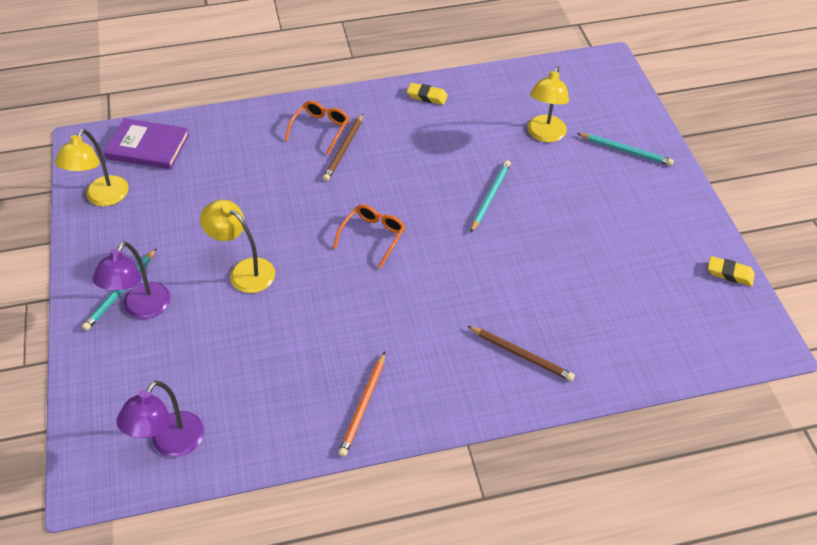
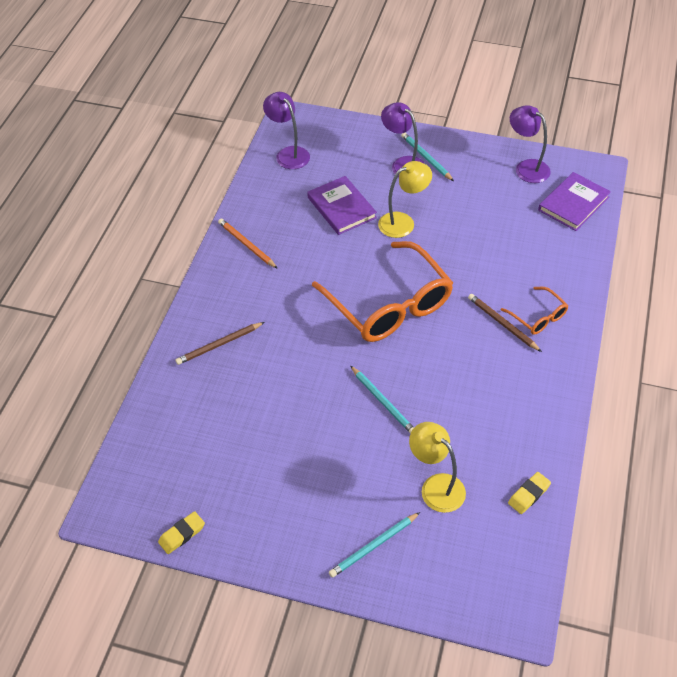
camera: 120 degrees right, 0 degrees up
yellow lamp [55,129,129,206] -> purple lamp [510,105,551,183]
orange glasses [333,204,405,269] -> orange glasses [312,241,453,342], size x2.18
yellow eraser [407,83,448,105] -> yellow eraser moved to [508,472,551,514]
none -> purple book [307,176,377,235]

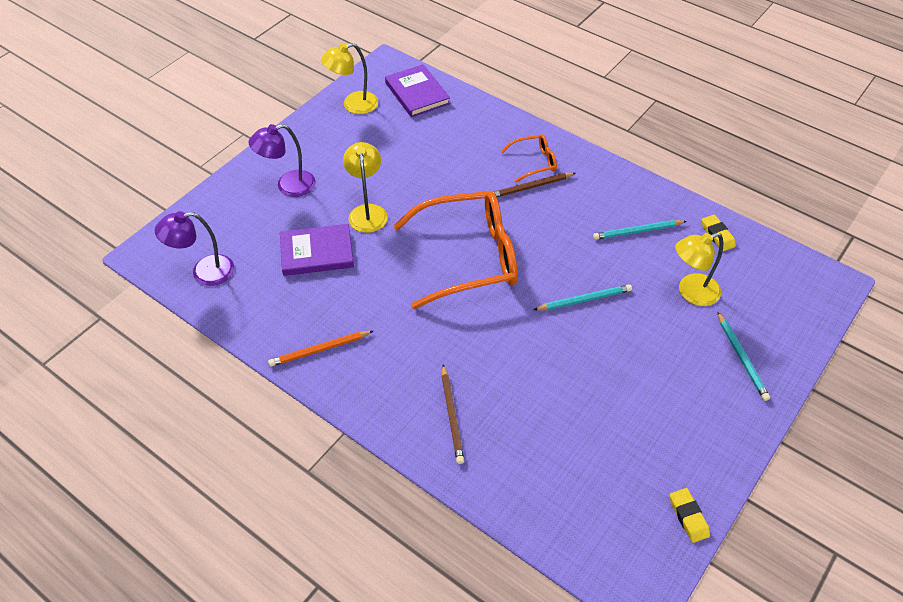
camera: 70 degrees left, 0 degrees up
turquoise pencil [401,133,454,181] -> turquoise pencil moved to [593,220,687,240]
purple lamp [510,105,551,183] -> yellow lamp [321,43,378,114]

